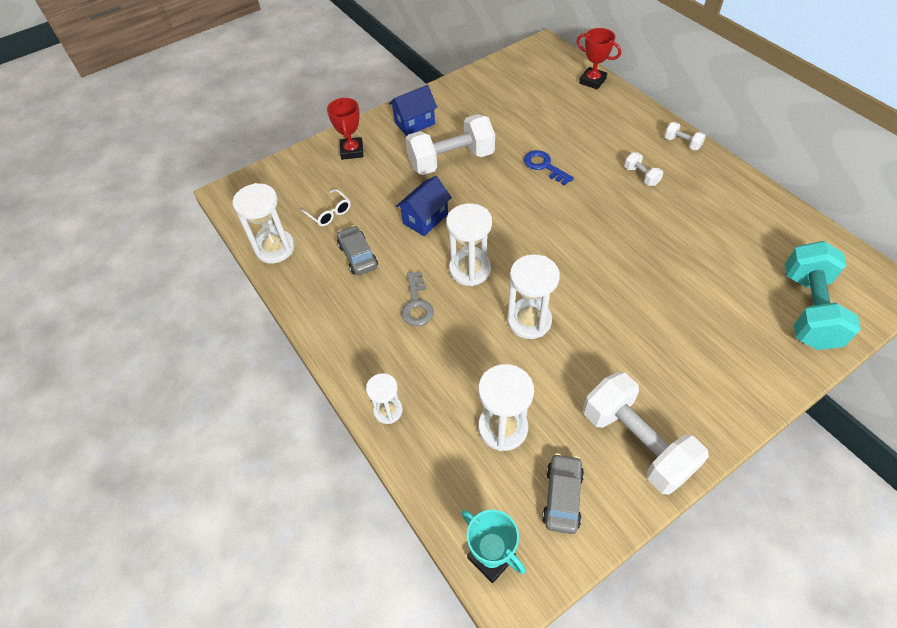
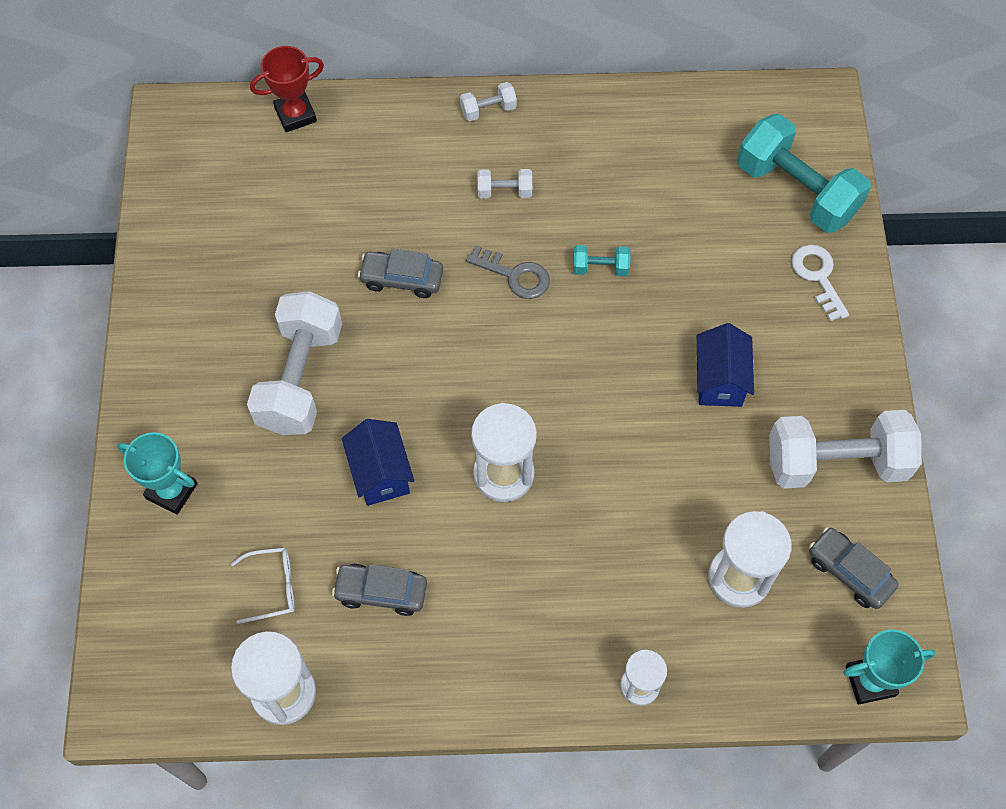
camera: 60 degrees left, 10 degrees up
red trophy [327,98,363,160] -> turquoise trophy [117,432,198,515]
blue house [389,85,437,136] -> blue house moved to [697,323,754,407]
grey key [402,271,434,326] -> grey key moved to [466,245,550,299]
white hourglass [507,254,560,339] -> none
blue key [524,150,574,185] -> grey car [358,248,443,298]
none -> turquoise dumbbell [573,245,631,276]
none -> white key [792,245,849,321]

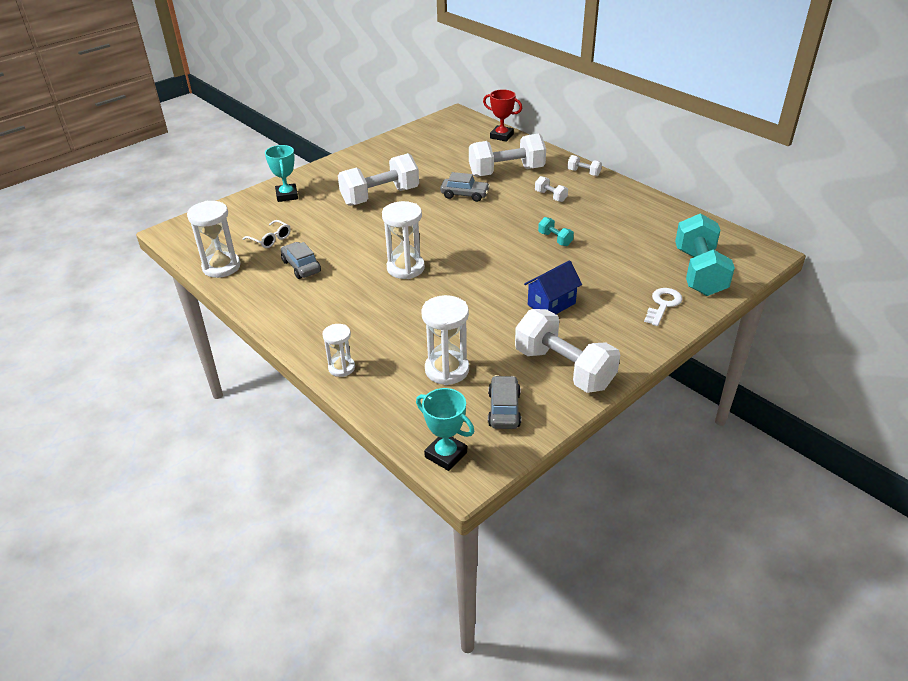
camera: 50 degrees right, 25 degrees down
blue house [342,419,414,506] -> none
grey car [358,248,443,298] -> grey car turned 135 degrees clockwise [440,172,490,202]
grey key [466,245,550,299] -> none
none -> white dumbbell [469,133,546,177]

